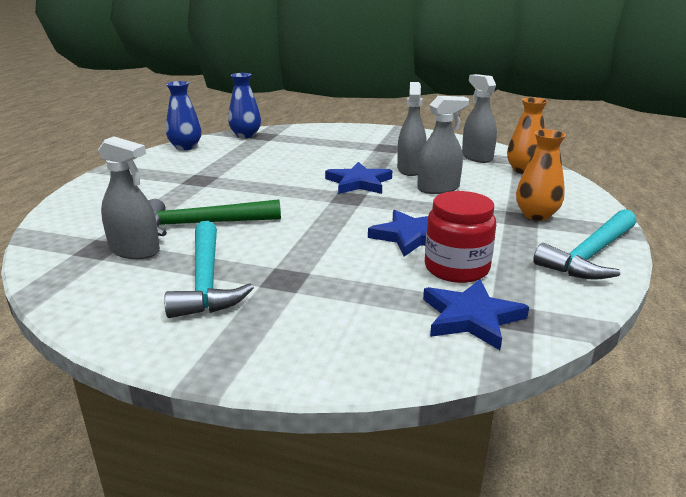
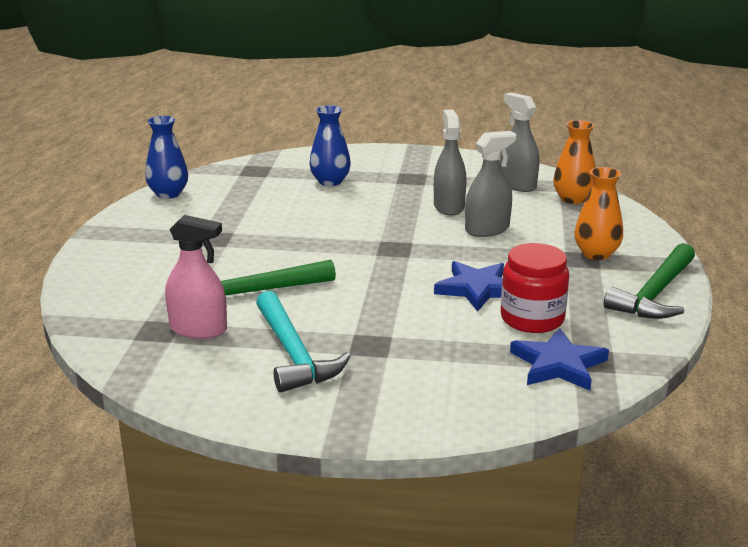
camera: 10 degrees left, 0 degrees up
grey spray bottle [98,136,160,259] -> pink spray bottle [165,215,227,339]
blue vase [228,73,261,138] -> blue vase moved to [309,105,351,186]
blue star [325,162,392,194] -> none
turquoise hammer [533,209,637,280] -> green hammer [604,243,695,319]

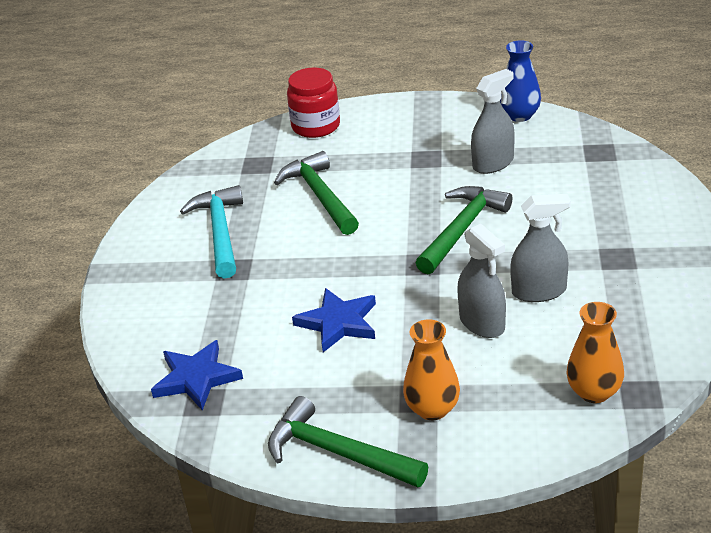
camera: 90 degrees right, 10 degrees up
pink spray bottle [165,215,227,339] -> none
turquoise hammer [256,291,351,393] -> turquoise hammer turned 105 degrees clockwise [180,185,243,279]
blue vase [309,105,351,186] -> none
grey spray bottle [500,92,540,192] -> grey spray bottle moved to [471,69,514,174]
red jar [501,243,569,333] -> red jar moved to [287,67,340,138]
none -> green hammer [416,186,512,274]

